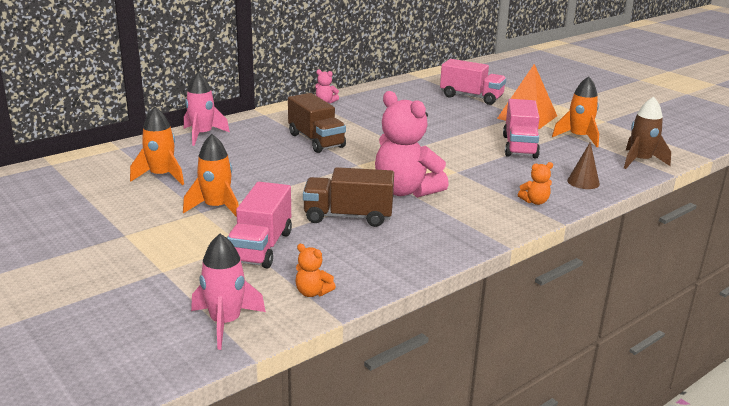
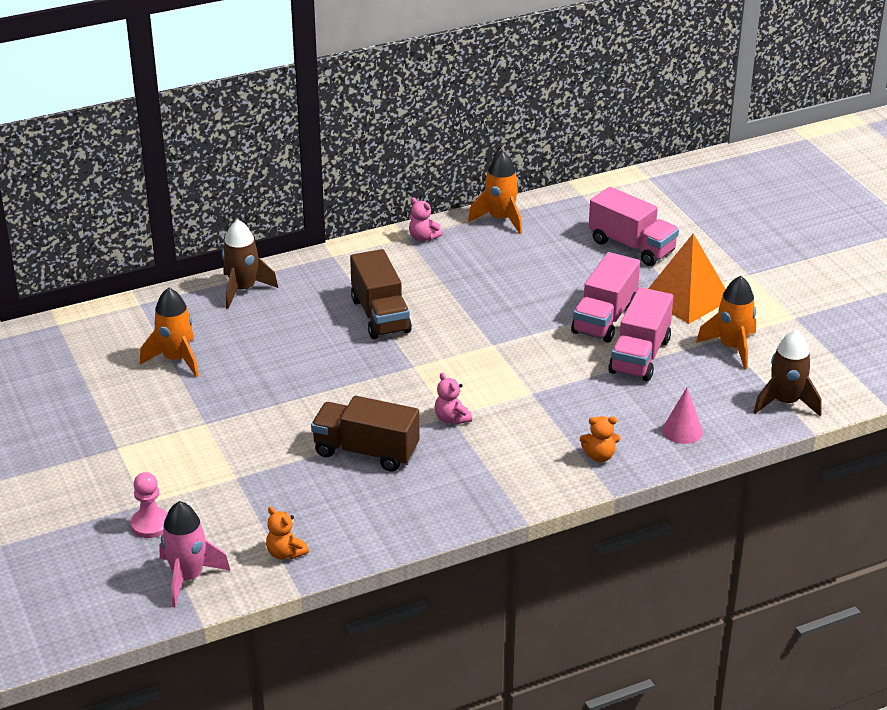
camera: 15 degrees right, 10 degrees up
orange rocket [183,134,239,217] -> orange rocket moved to [468,151,522,234]
pink rocket [184,72,230,146] -> brown rocket [222,219,278,309]
pink truck [227,182,292,268] -> pink truck moved to [571,252,640,343]
pink teddy bear [375,91,449,198] -> pink teddy bear [435,373,472,424], size x0.43
brown cone [567,142,600,189] -> pink cone [662,388,703,444]
none -> pink pawn [130,472,168,538]

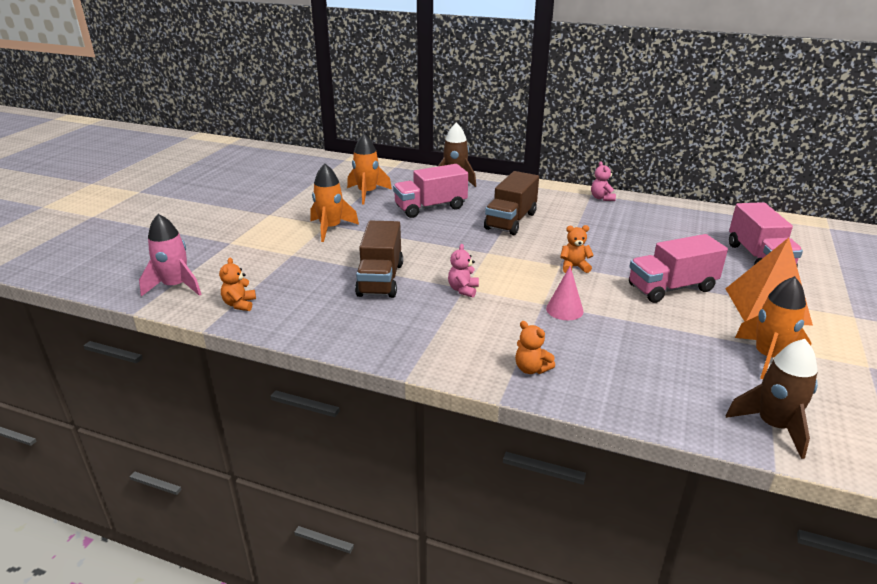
camera: 45 degrees right, 5 degrees down
pink pawn [130,472,168,538] -> none
brown truck [311,396,419,472] -> brown truck turned 150 degrees counterclockwise [355,221,403,298]
orange rocket [468,151,522,234] -> orange rocket moved to [310,164,359,242]
pink truck [608,287,673,381] -> pink truck moved to [393,164,468,218]
pink cone [662,388,703,444] -> pink cone moved to [546,266,584,320]
none -> orange teddy bear [560,225,594,273]

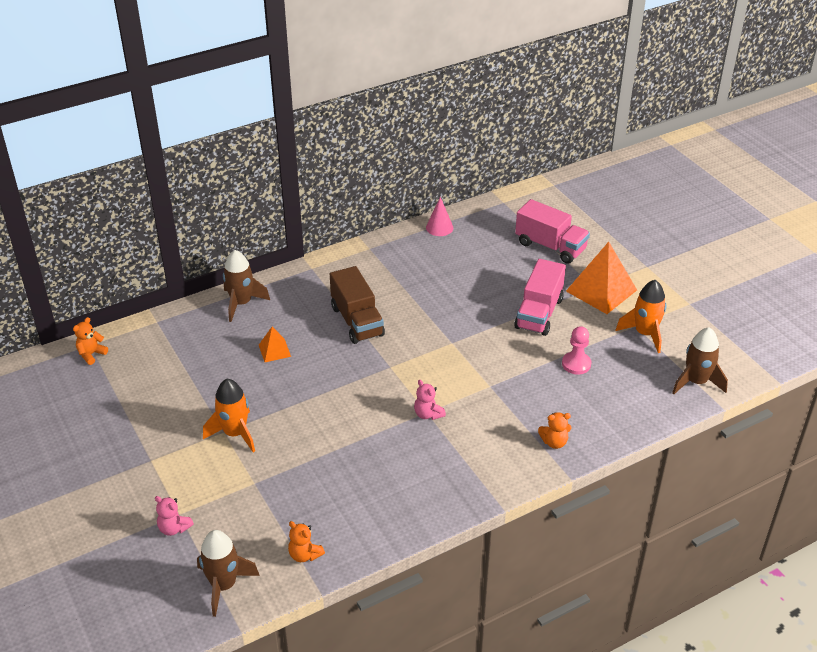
camera: 50 degrees left, 10 degrees up
pink rocket [139,214,202,297] -> brown rocket [197,530,260,617]
orange rocket [347,134,392,204] -> none
brown truck [355,221,403,298] -> none
pink truck [393,164,468,218] -> orange pyramid [259,327,291,362]
pink cone [546,266,584,320] -> pink cone moved to [426,197,453,236]
orange teddy bear [560,225,594,273] -> orange teddy bear moved to [73,317,108,365]
pink teddy bear [591,161,616,201] -> pink teddy bear moved to [155,496,194,536]
none -> pink pawn [562,326,591,375]

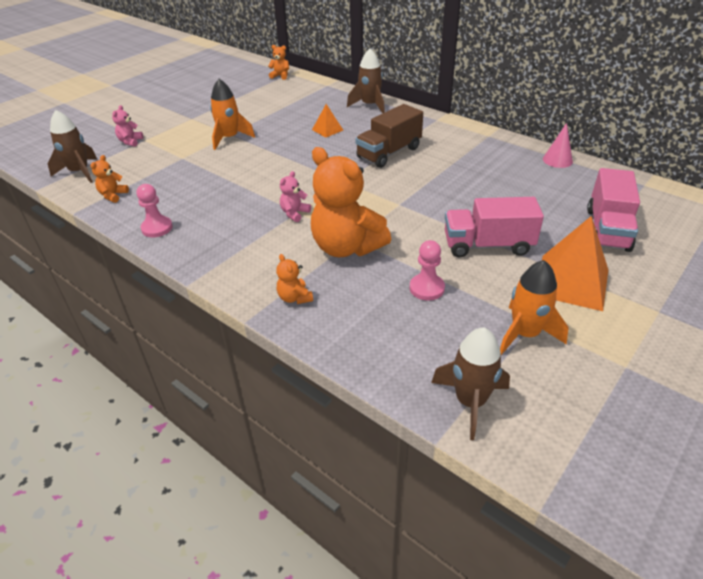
camera: 70 degrees right, 0 degrees up
none -> pink pawn [137,184,173,237]
none -> orange teddy bear [311,147,391,257]

